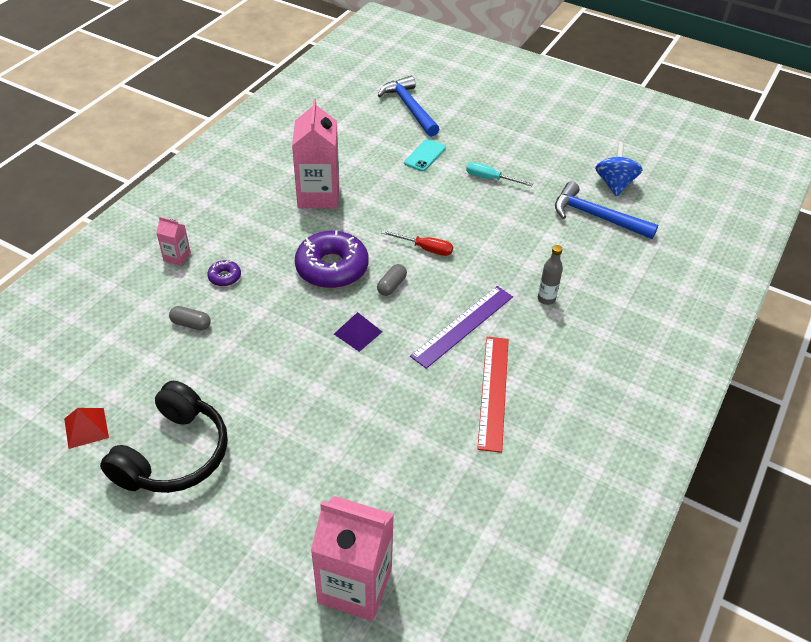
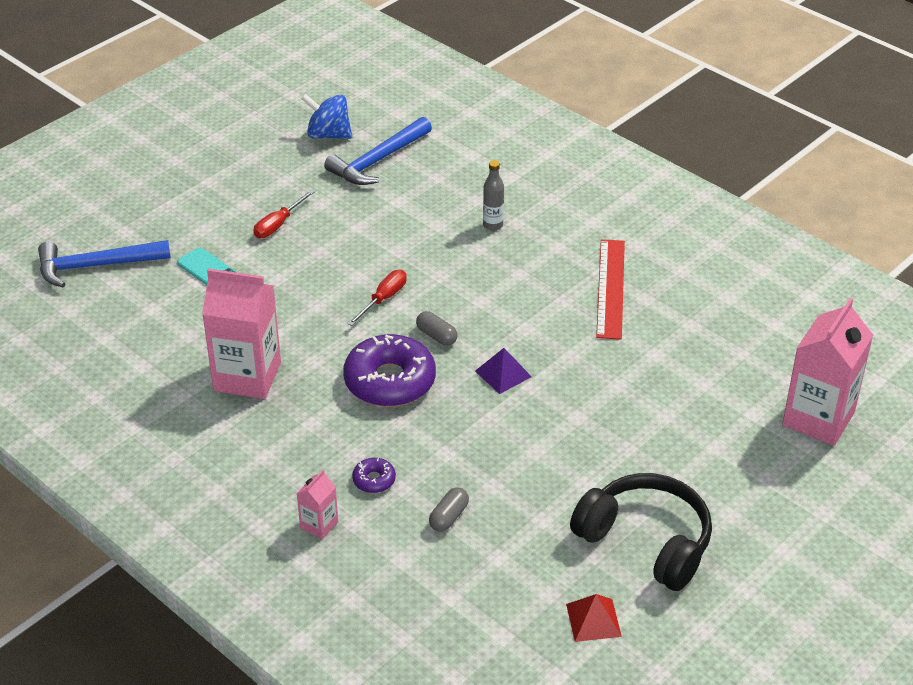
camera: 75 degrees left, 5 degrees down
purple ruler [410,286,513,369] -> none
turquoise screwdriver [466,162,533,186] -> red screwdriver [253,190,315,238]
red ruler [477,337,509,453] -> red ruler turned 75 degrees clockwise [596,239,625,340]

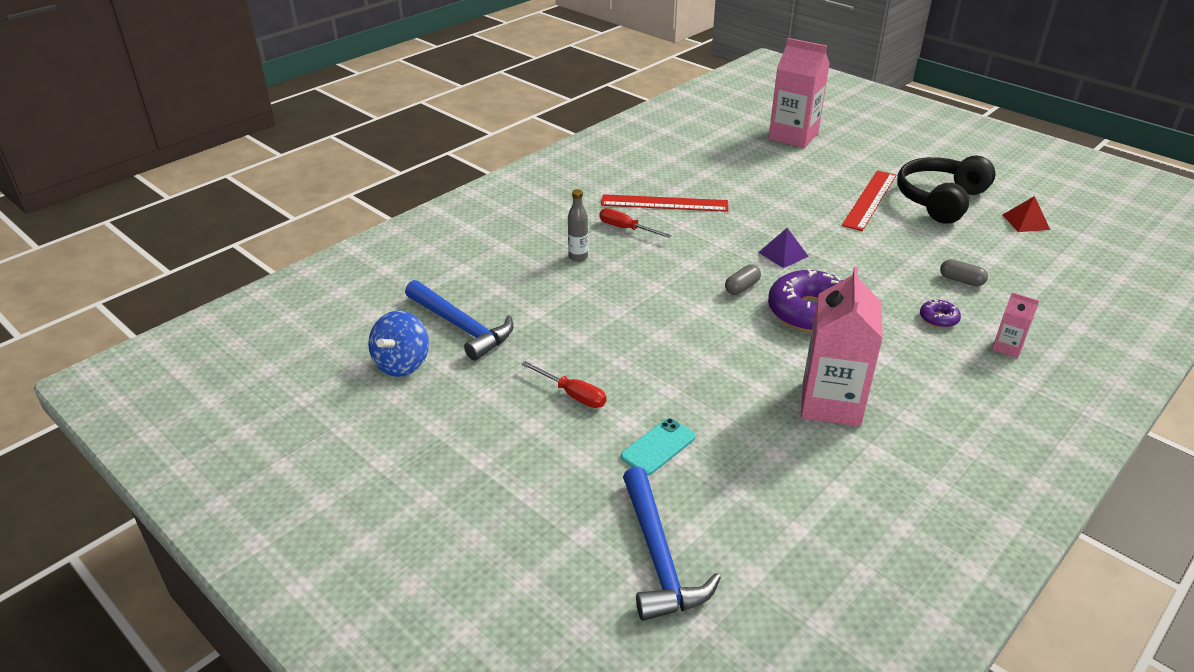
camera: 90 degrees left, 5 degrees down
red screwdriver [347,270,407,326] -> red screwdriver moved to [599,208,672,238]
none -> red ruler [842,170,896,231]

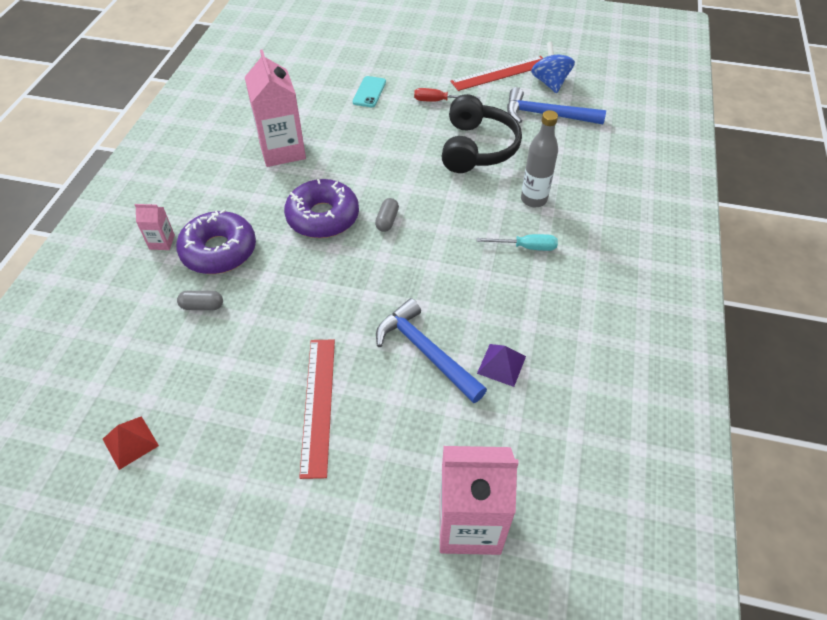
camera: 150 degrees right, 15 degrees up
grey bottle [568,189,588,262] -> grey bottle [521,110,558,207], size x1.53
red screwdriver [599,208,672,238] -> turquoise screwdriver [477,234,558,251]
red ruler [601,194,728,212] -> red ruler moved to [450,56,543,91]
blue hammer [623,466,721,621] -> blue hammer moved to [376,298,487,403]
purple pyramid [758,228,809,268] -> purple pyramid moved to [477,344,526,387]
black headphones [897,156,996,224] -> black headphones moved to [442,94,522,173]
purple donut [920,300,961,328] -> purple donut [176,209,256,274], size x2.26

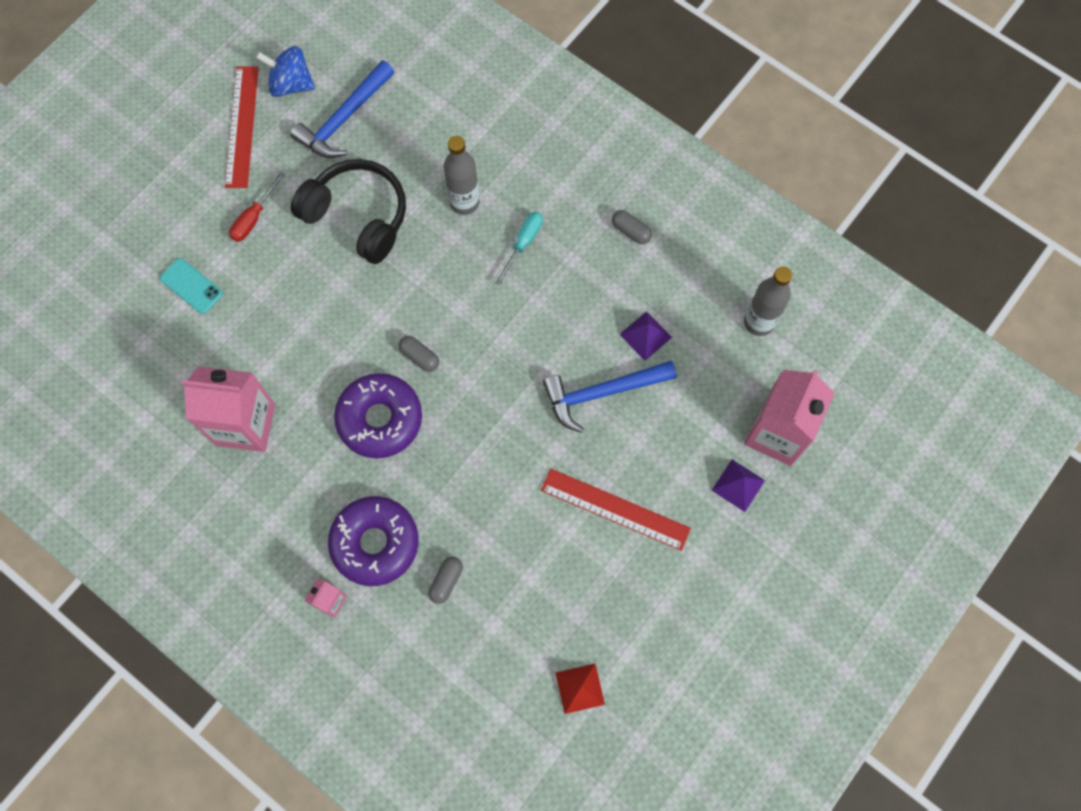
camera: 65 degrees left, 20 degrees up
none -> grey capsule [612,210,652,244]
none -> purple pyramid [711,459,765,512]
none -> grey bottle [744,267,792,336]

